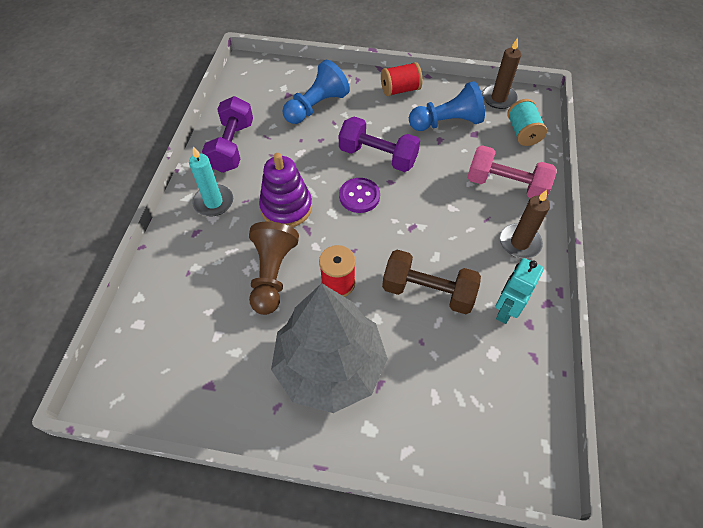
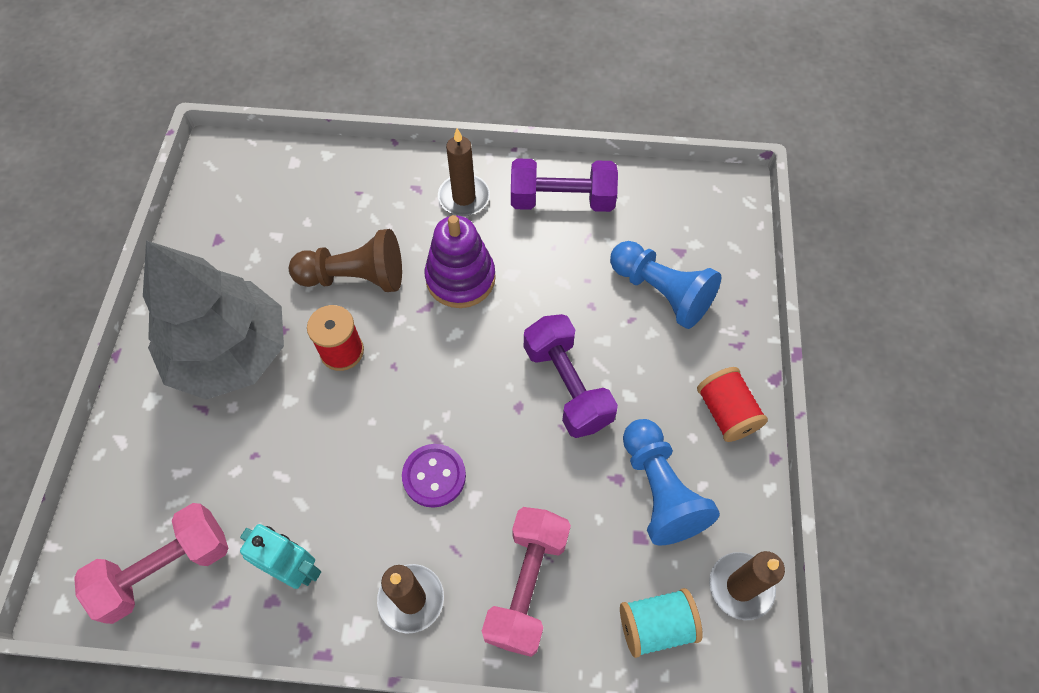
camera: 85 degrees right, 5 degrees up
turquoise candle [189,146,233,216] -> brown candle [438,128,490,216]
purple dumbbell [339,117,420,172] -> purple dumbbell turned 45 degrees counterclockwise [524,314,618,438]
purple button [339,178,380,213] -> purple button moved to [402,444,466,508]
brown dumbbell [382,250,481,314] -> none
none -> pink dumbbell [74,503,229,624]

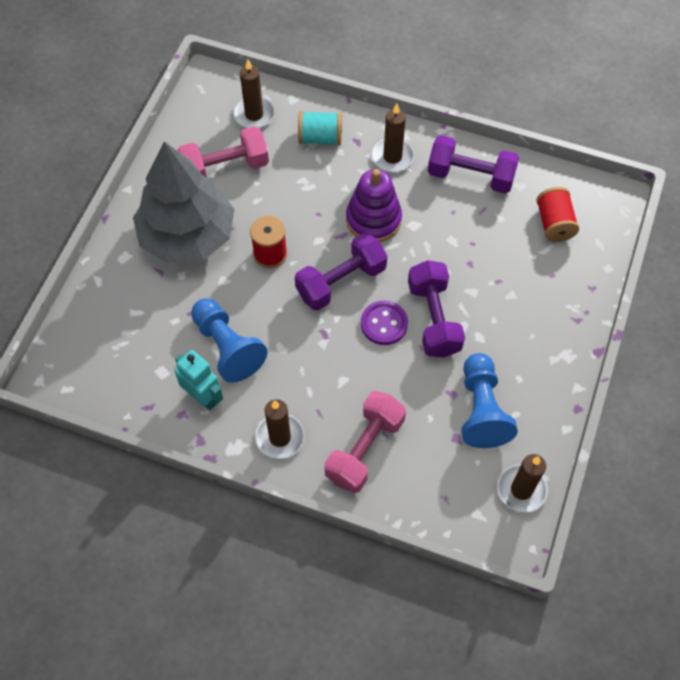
camera: 15 degrees right, 0 degrees up
pink dumbbell [74,503,229,624] -> pink dumbbell moved to [178,126,269,178]
brown pawn [289,229,402,292] -> none
purple button [402,444,466,508] -> purple button moved to [361,301,408,345]
blue pawn [610,241,721,329] -> blue pawn moved to [191,298,267,383]
turquoise spool [620,588,703,658] -> turquoise spool moved to [298,111,342,145]
red spool [697,367,768,442] -> red spool moved to [536,187,579,242]
none -> brown candle [233,60,275,128]
none -> purple dumbbell [295,233,387,310]

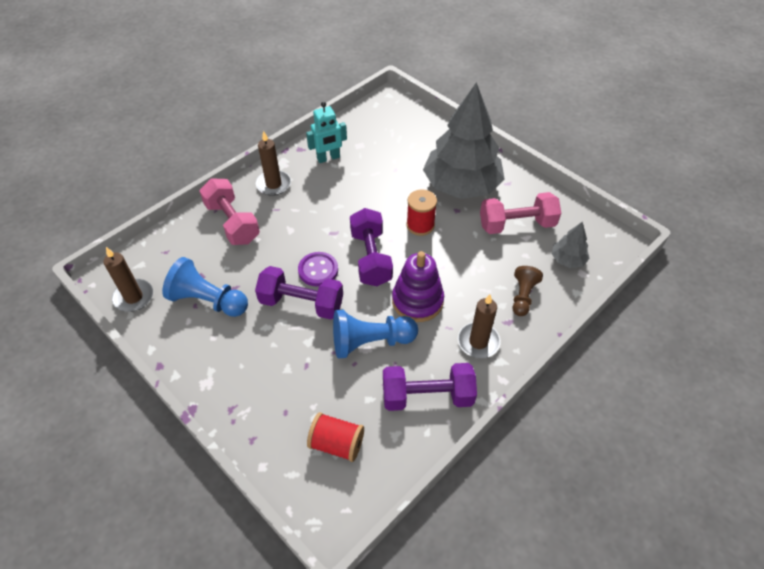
camera: 115 degrees right, 10 degrees down
pink dumbbell [178,126,269,178] -> pink dumbbell turned 75 degrees clockwise [480,192,561,234]
blue pawn [191,298,267,383] -> blue pawn moved to [333,310,418,359]
brown candle [233,60,275,128] -> grey tree [551,222,590,268]
turquoise spool [298,111,342,145] -> brown pawn [512,266,543,316]
purple dumbbell [428,135,519,194] -> purple dumbbell turned 45 degrees clockwise [383,363,477,411]

